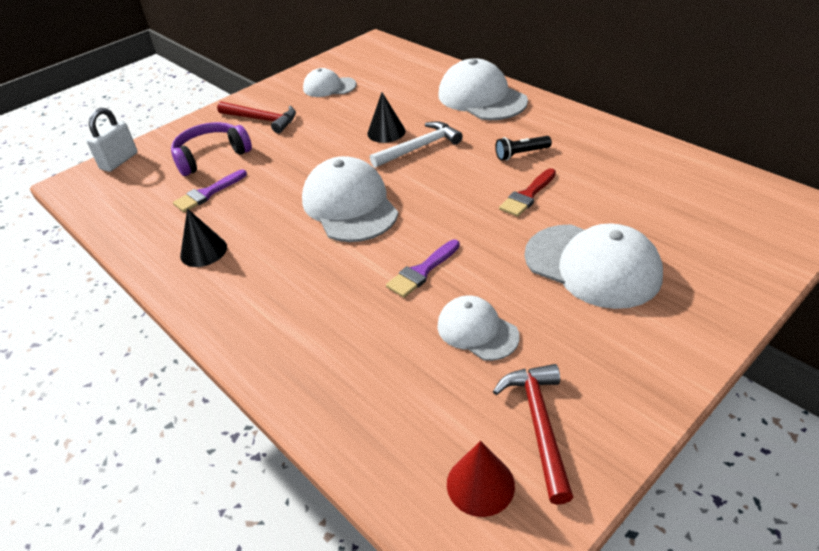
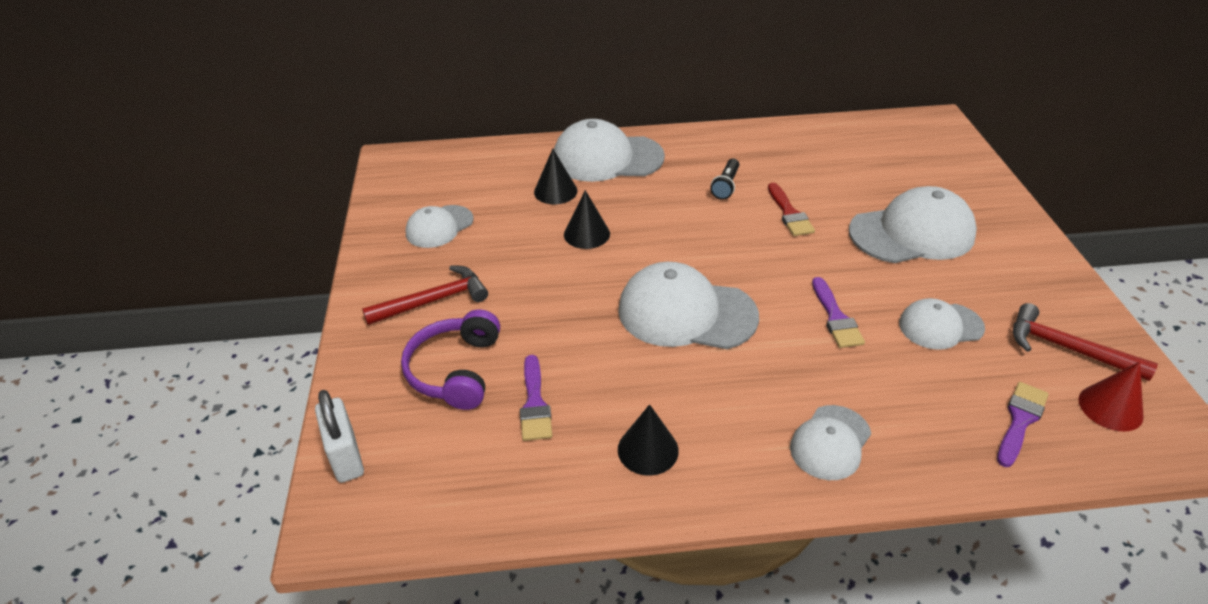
camera: 55 degrees left, 0 degrees up
white hammer [370,121,463,168] -> none
none -> black cone [534,149,578,204]
none -> white cap [790,405,871,480]
none -> purple brush [997,382,1049,467]

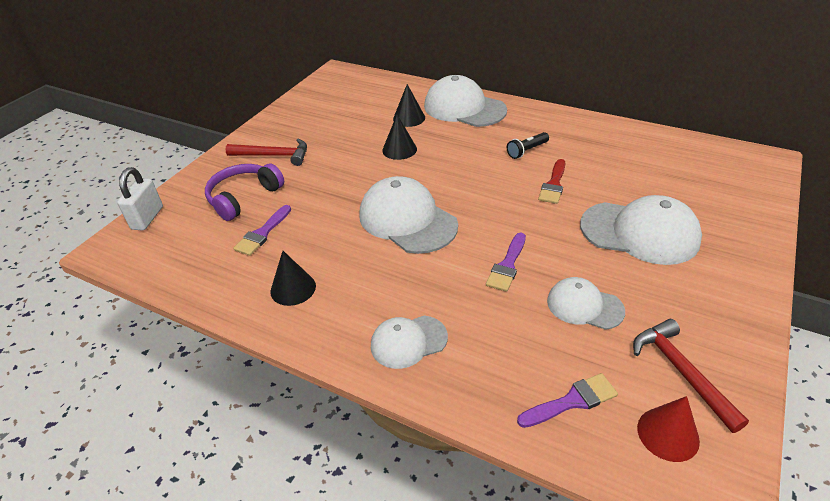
camera: 35 degrees right, 0 degrees up
white cap [406,205,473,248] -> none

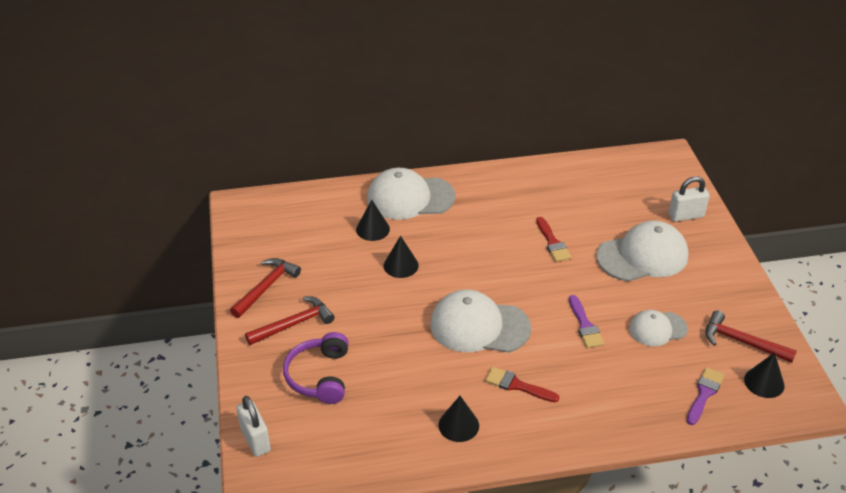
camera: 40 degrees left, 0 degrees up
purple brush [233,205,291,256] -> none
white cap [371,316,448,369] -> none
black flashlight [507,132,549,159] -> none
red cone [637,396,700,462] -> black cone [744,353,785,398]
none -> red hammer [230,258,301,318]
none -> red brush [485,367,559,402]
none -> white padlock [668,176,710,222]

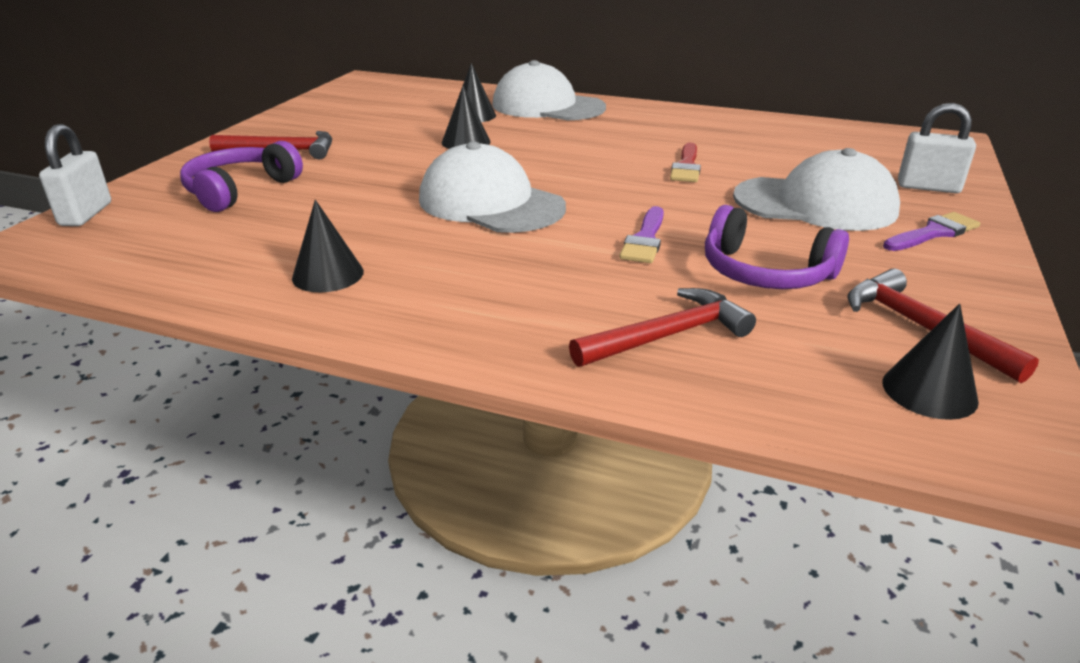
camera: 30 degrees right, 10 degrees down
red hammer [230,258,301,318] -> red hammer moved to [569,288,756,367]
red brush [485,367,559,402] -> none
white cap [629,310,688,346] -> purple headphones [705,205,849,289]
purple brush [686,367,724,425] -> purple brush moved to [883,212,980,251]

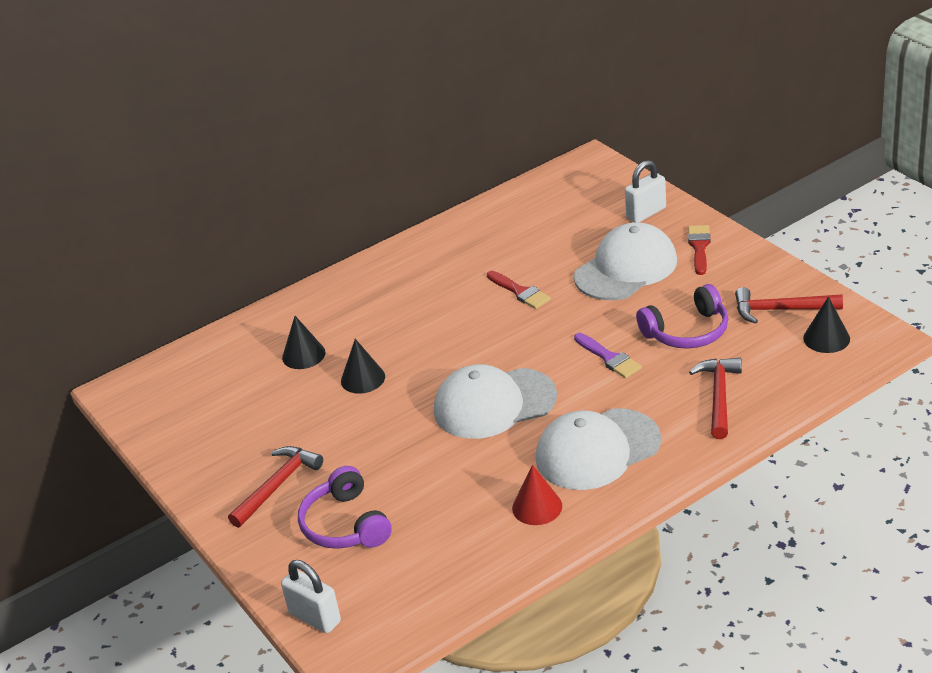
camera: 50 degrees left, 5 degrees up
black cone [292,200,364,292] -> red cone [512,465,562,525]
white cap [492,60,606,120] -> white cap moved to [536,408,661,490]
purple brush [883,212,980,251] -> red brush [688,225,710,275]

